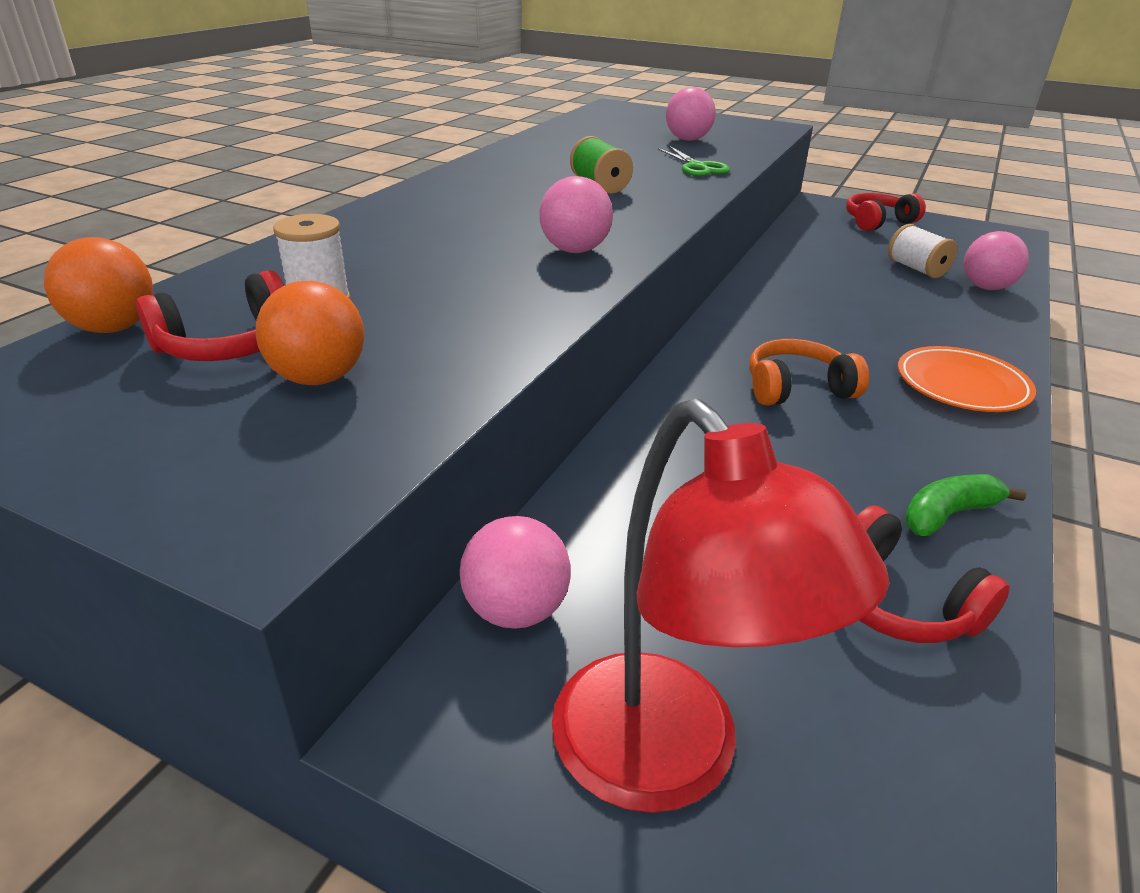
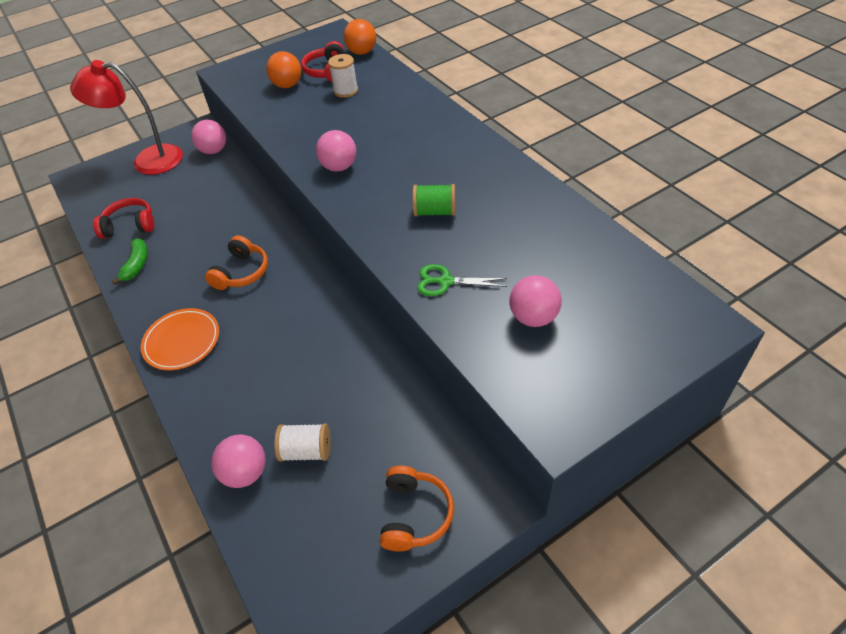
camera: 125 degrees right, 15 degrees up
red headphones [846,193,926,231] -> orange headphones [380,466,454,551]

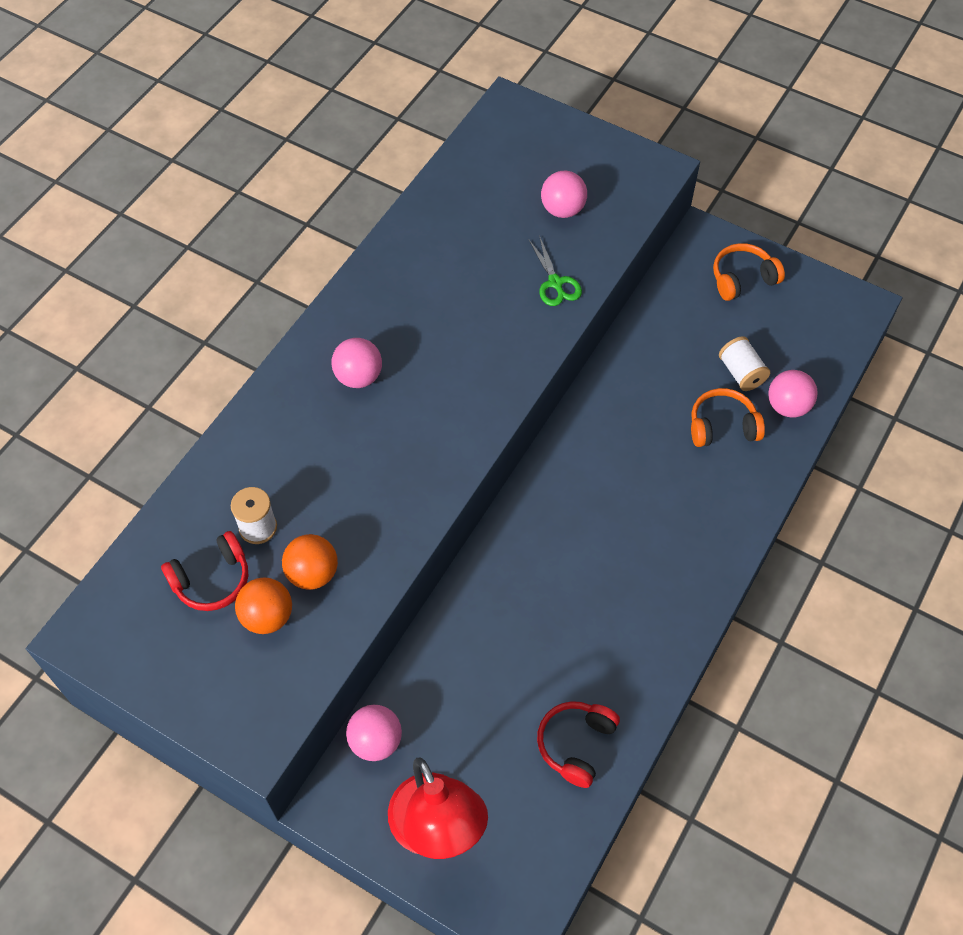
camera: 120 degrees left, 10 degrees up
red headphones [93,198,154,239] -> red headphones turned 60 degrees clockwise [537,701,620,788]
green banana [112,238,148,285] -> none
orange plate [141,308,219,370] -> none
orange headphones [205,235,268,290] -> orange headphones moved to [691,388,765,447]
pink ball [316,130,356,172] -> pink ball moved to [331,338,382,388]
orange ball [343,19,376,55] -> orange ball moved to [282,534,338,590]
green spool [412,184,456,216] -> none

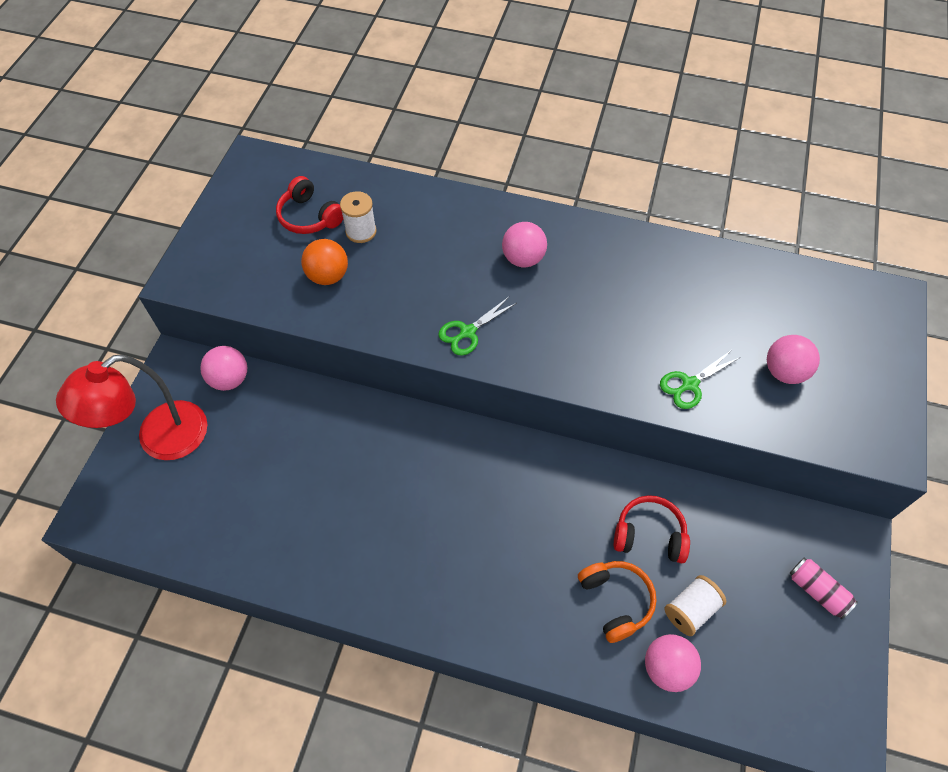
camera: 75 degrees right, 0 degrees up
orange ball [235,578,292,634] -> none
red headphones [537,701,620,788] -> red headphones moved to [614,495,690,563]
orange headphones [713,243,785,301] -> pink can [790,558,858,619]
none -> green scissors [438,297,517,356]

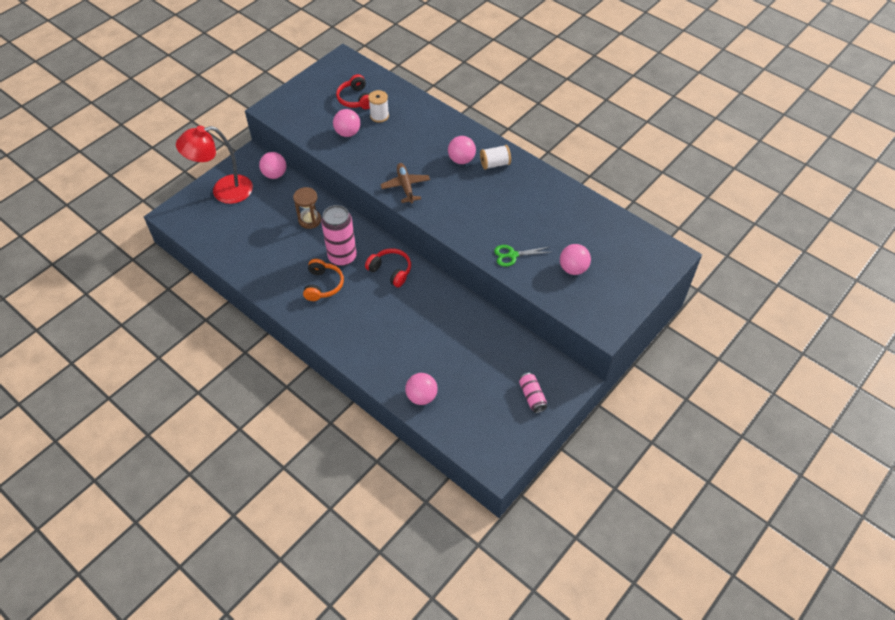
camera: 25 degrees right, 5 degrees down
orange ball [301,239,348,285] -> pink ball [333,109,360,137]
green scissors [438,297,517,356] -> brown plane [380,163,430,204]
orange headphones [578,561,657,643] -> orange headphones moved to [303,259,344,301]
red headphones [614,495,690,563] -> red headphones moved to [365,248,411,287]
white spool [665,575,726,636] -> white spool moved to [480,145,511,170]
none -> brown hourglass [293,187,321,229]
none -> pink can [321,205,357,266]

